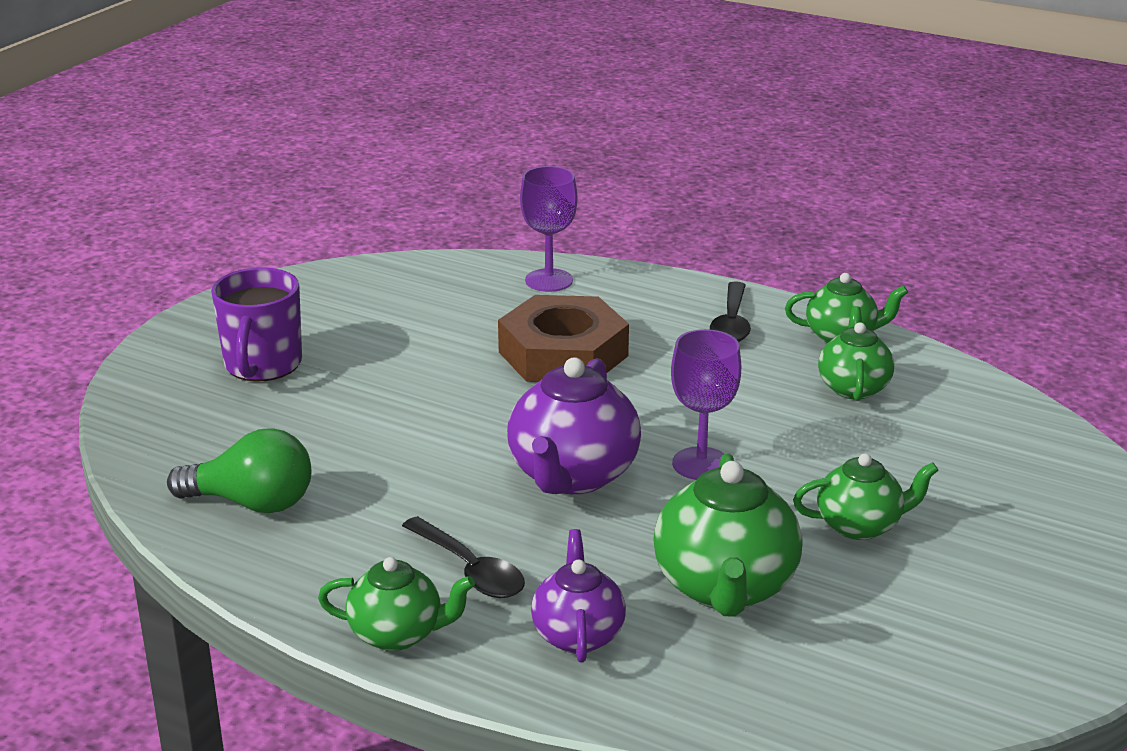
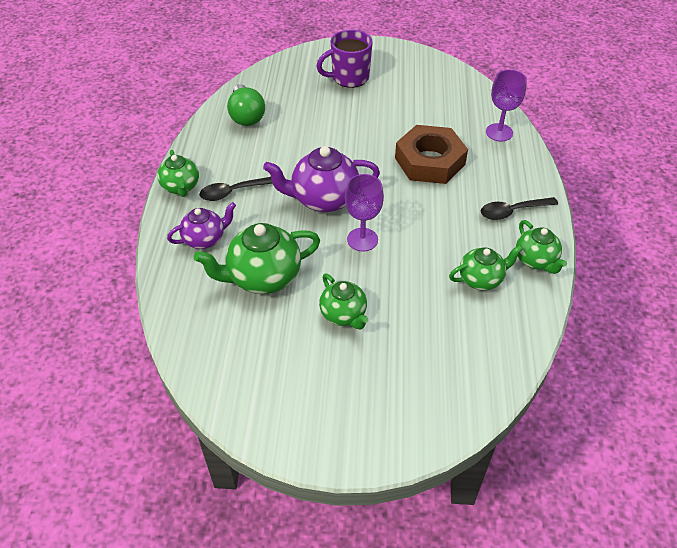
camera: 65 degrees right, 20 degrees up
black spoon [402,516,525,598] -> black spoon turned 45 degrees clockwise [199,177,273,201]

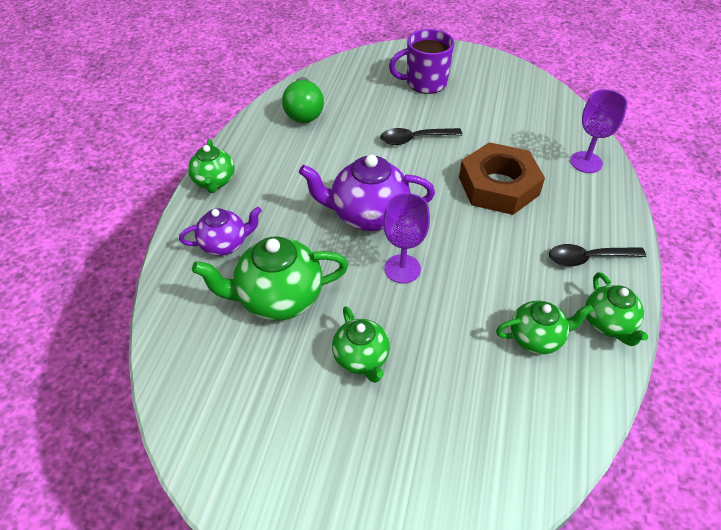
camera: 10 degrees right, 0 degrees up
black spoon [199,177,273,201] -> black spoon moved to [380,128,462,145]

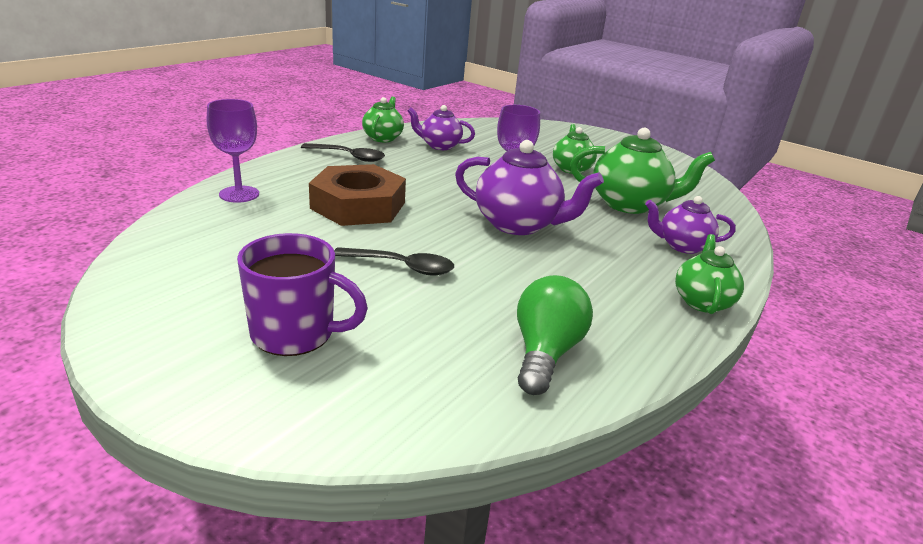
camera: 160 degrees left, 20 degrees down
green teapot [496,301,594,354] -> purple teapot [408,105,475,150]

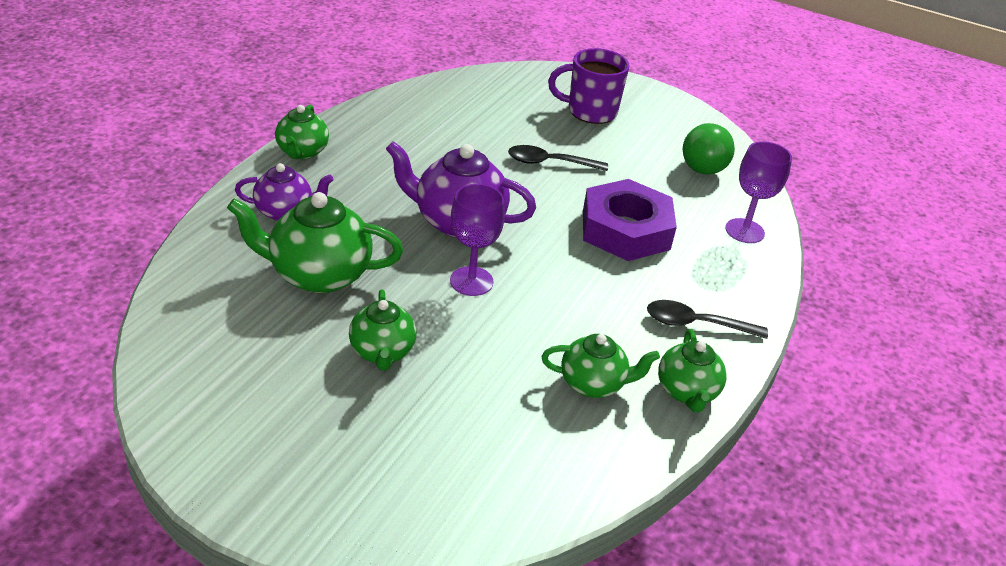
camera: 170 degrees right, 10 degrees up
brown nut [309,164,406,226] -> purple nut [583,179,677,261]
purple teapot [408,105,475,150] -> green teapot [542,334,660,398]
green light bulb [517,275,593,395] -> green light bulb moved to [683,123,735,175]

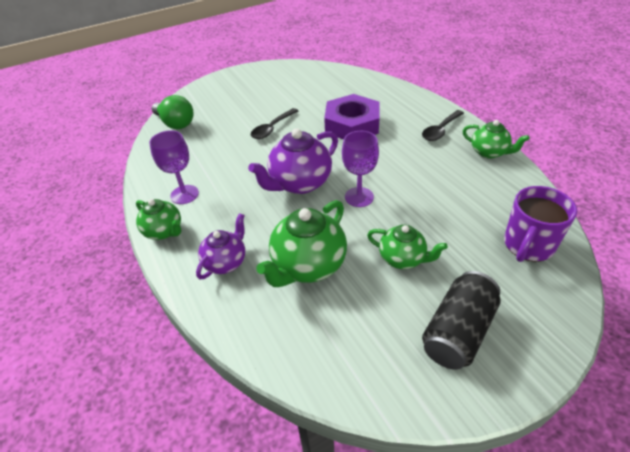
camera: 50 degrees left, 5 degrees up
green teapot [542,334,660,398] -> none
purple mug [548,48,630,124] -> purple mug moved to [504,186,577,262]
green light bulb [683,123,735,175] -> green light bulb moved to [152,95,194,129]
purple goblet [725,141,792,243] -> purple goblet moved to [149,130,199,204]
none -> black can [422,271,500,370]

